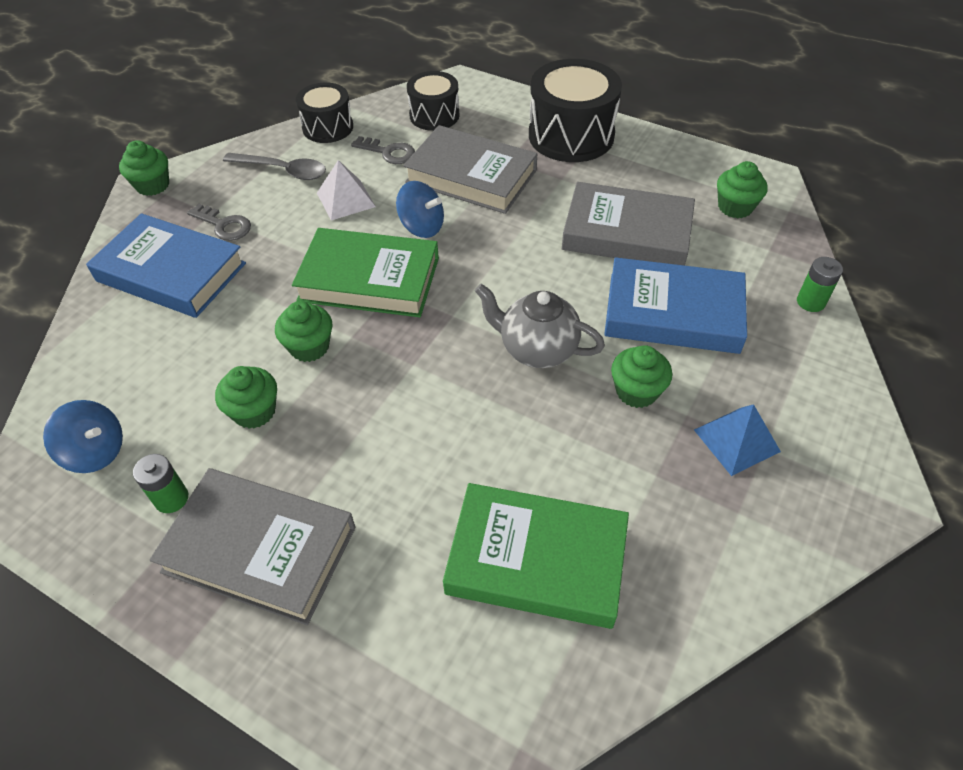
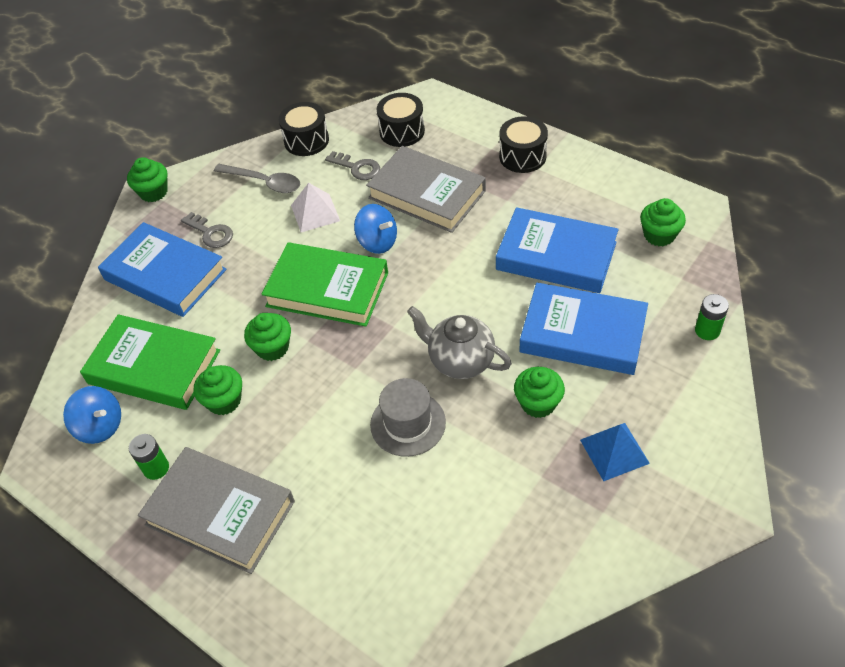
camera: 10 degrees right, 0 degrees up
green book [443,483,629,629] -> green book moved to [80,314,220,410]
black drum [529,59,622,162] -> black drum [499,116,548,173], size x0.60
grey book [562,182,695,266] -> blue book [496,207,619,293]
none -> grey hat [370,378,446,457]

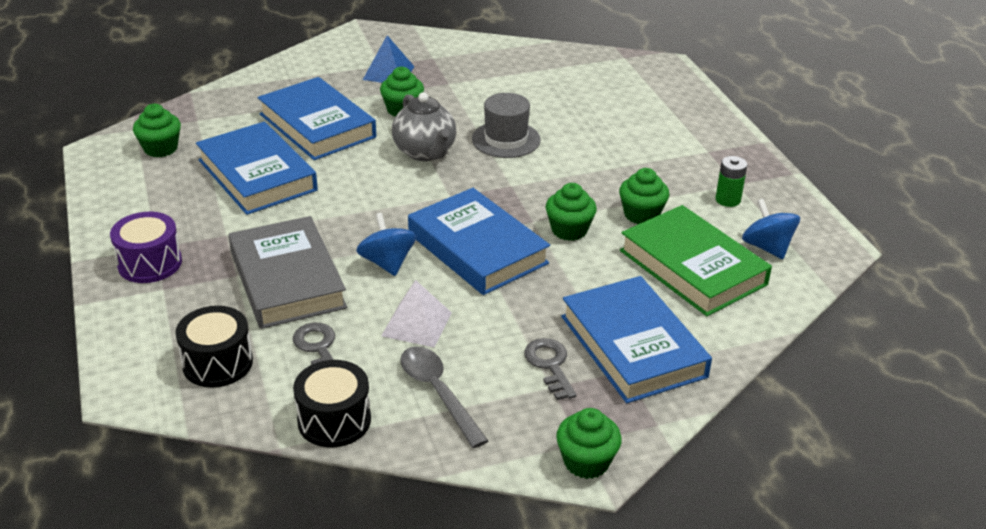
camera: 150 degrees left, 15 degrees down
grey book [138,447,295,574] -> none
green book [261,242,388,327] -> blue book [408,188,550,295]
black drum [499,116,548,173] -> purple drum [110,212,182,283]
green battery [695,294,729,340] -> none

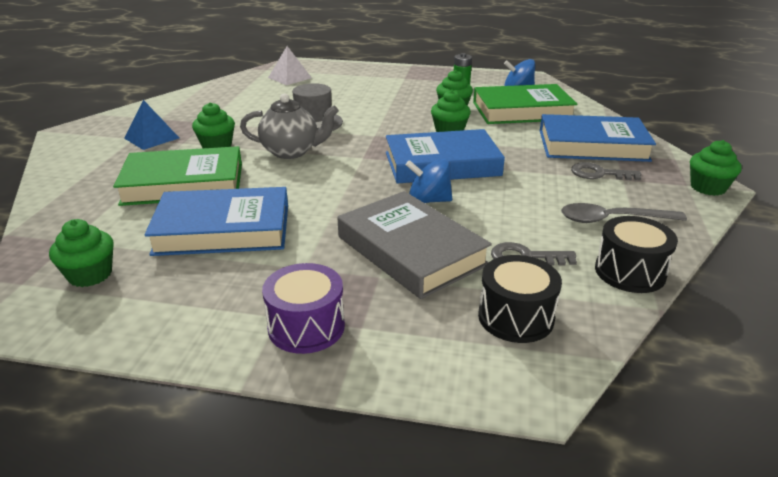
camera: 60 degrees left, 5 degrees down
grey book [229,216,347,329] -> grey book turned 45 degrees clockwise [338,191,492,299]
blue book [258,77,376,160] -> green book [113,146,242,206]
white pyramid [381,280,452,348] -> white pyramid moved to [268,46,312,85]

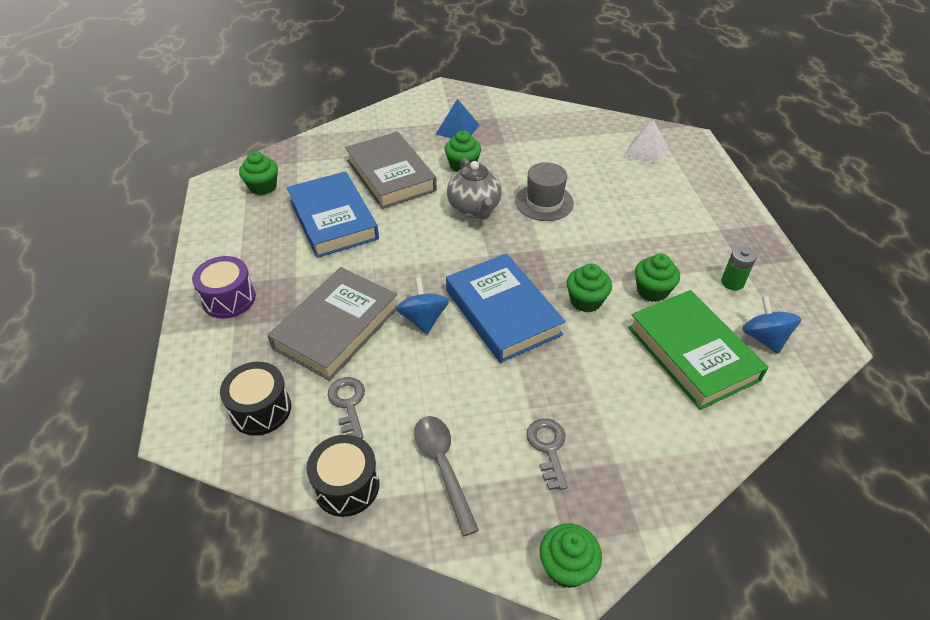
camera: 70 degrees right, 15 degrees up
green book [113,146,242,206] -> grey book [345,132,437,209]
blue book [540,114,656,162] -> none

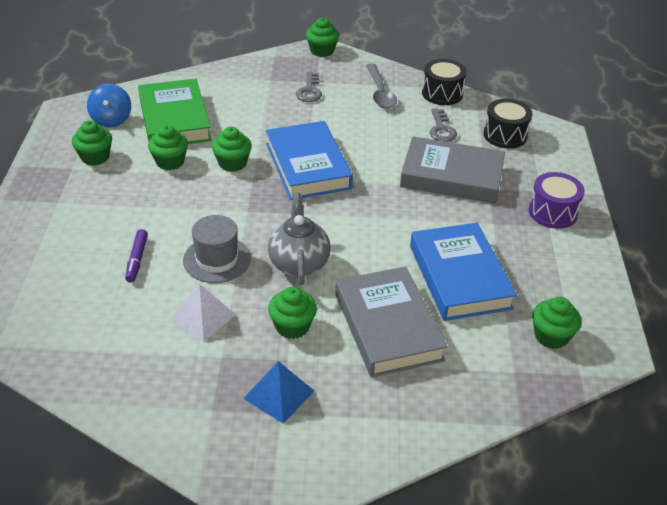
camera: 170 degrees left, 5 degrees down
grey book [267,267,397,381] -> grey book turned 60 degrees clockwise [400,136,505,203]
blue spinning top [396,278,449,334] -> none
white pyramid [625,119,668,164] -> white pyramid moved to [170,283,236,342]
green battery [721,246,757,291] -> green cupcake [72,120,112,166]
none -> purple marker [125,229,148,283]

